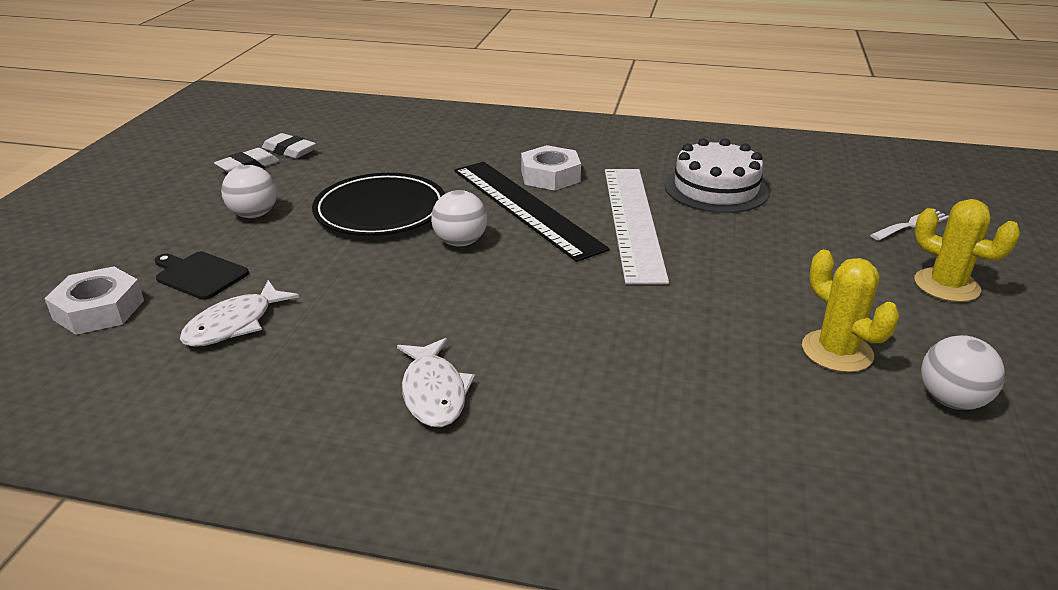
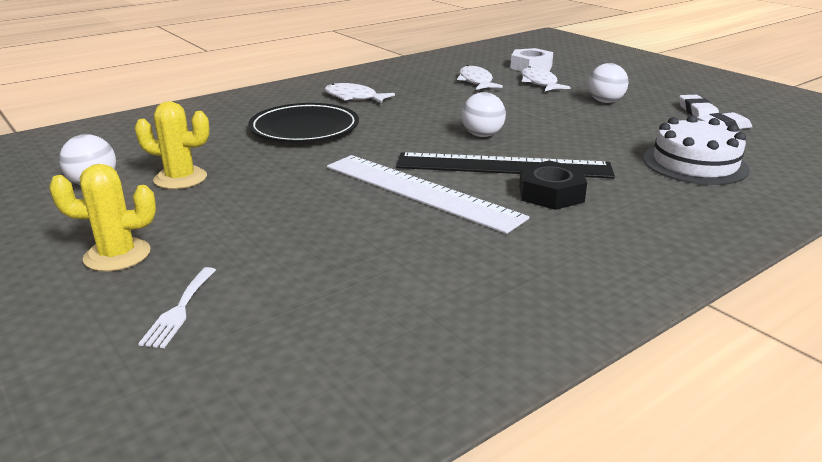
camera: 130 degrees right, 5 degrees down
black cutting board [155,252,249,300] -> white fish [521,66,570,91]
black plate [312,173,445,236] -> black plate moved to [248,103,359,142]
white nut [521,145,581,190] -> black nut [519,160,587,210]
white cake [664,138,769,213] -> white cake moved to [643,115,750,185]

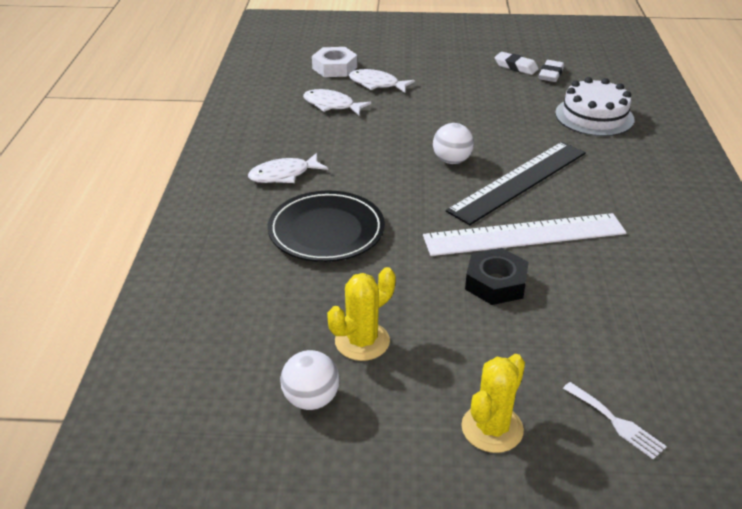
camera: 50 degrees left, 10 degrees up
black nut [519,160,587,210] -> black nut moved to [465,248,529,305]
white ball [588,63,629,103] -> none

